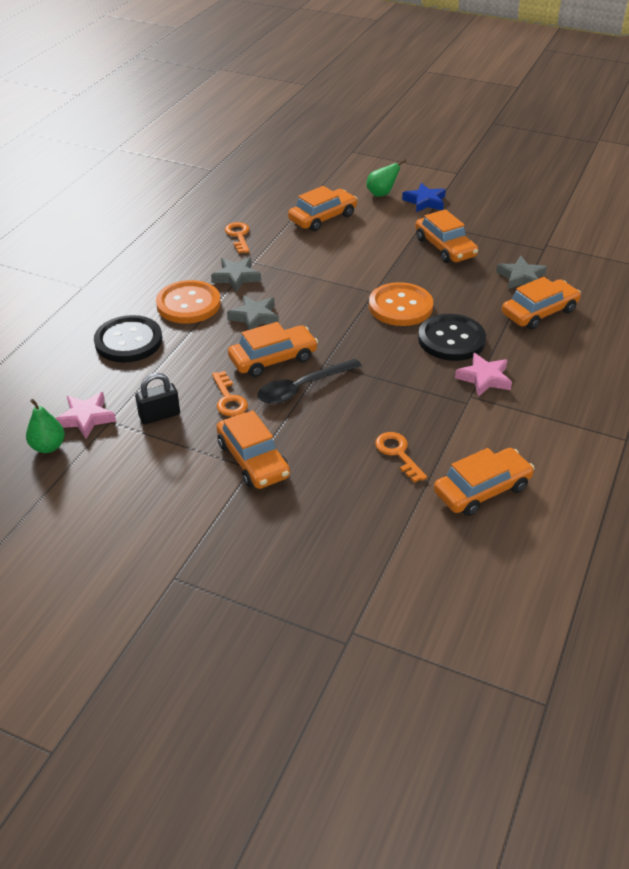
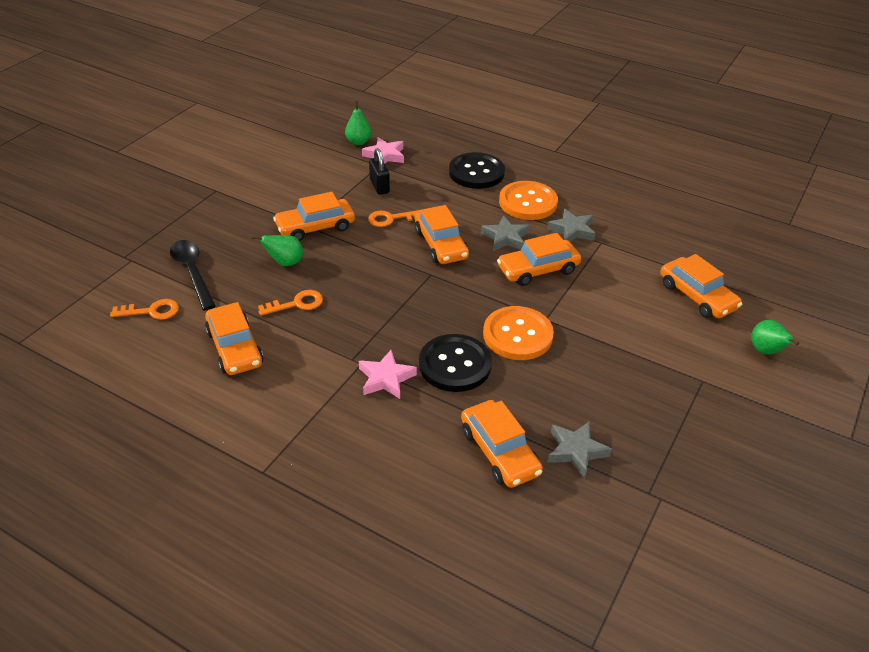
camera: 95 degrees right, 0 degrees up
orange key [225,222,250,253] -> orange key moved to [110,299,179,320]
black spoon [257,359,362,404] -> black spoon moved to [170,240,216,310]
blue star [402,183,446,212] -> none
orange car [415,209,478,263] -> orange car moved to [497,233,581,286]
none -> green pear [251,235,303,266]

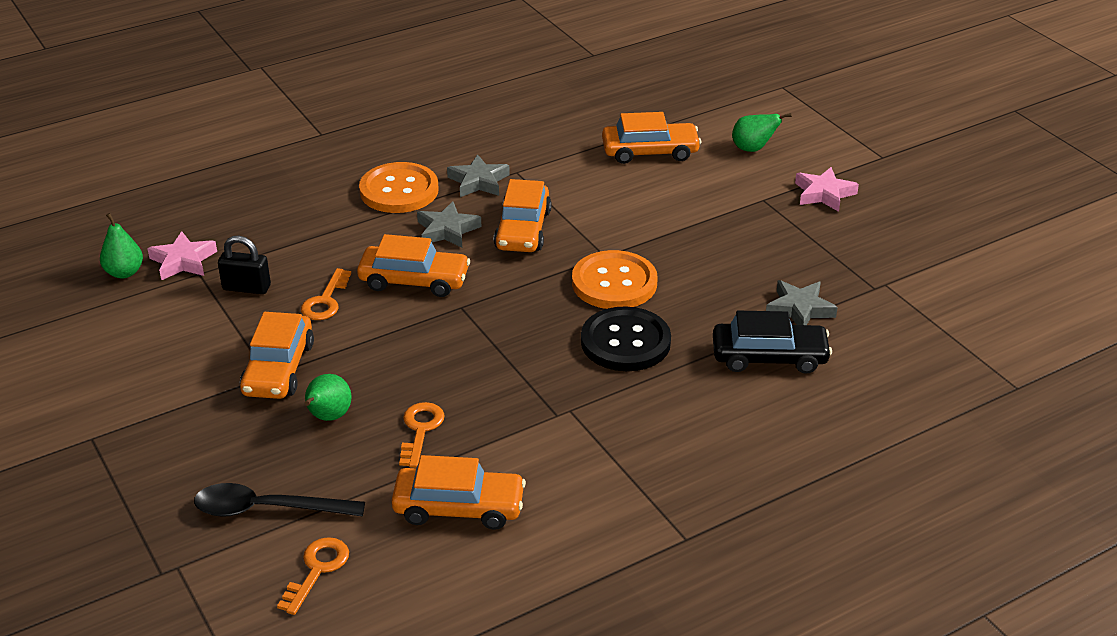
camera: 60 degrees left, 5 degrees down
pink star [359,350,417,399] -> pink star moved to [795,167,859,212]
black button [449,152,505,189] -> none
orange car [461,400,543,488] -> black car [713,311,832,374]

